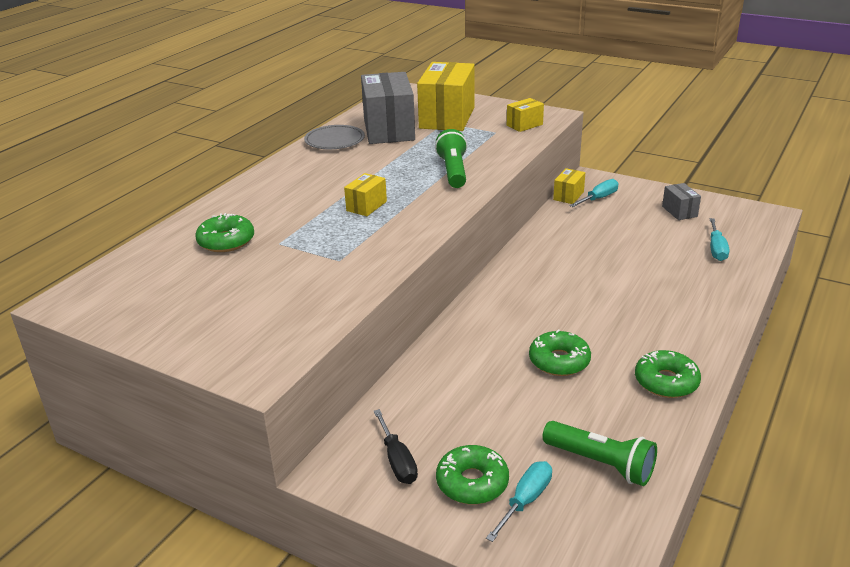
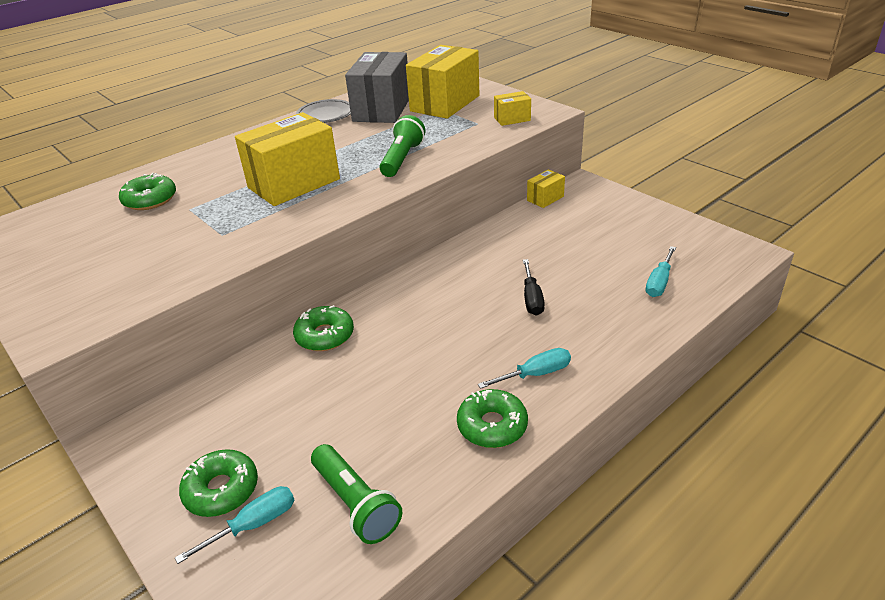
camera: 20 degrees right, 5 degrees up
yellow box [344,173,387,216] -> yellow box [235,112,340,206], size x2.15
black screwdriver [374,409,418,484] -> black screwdriver moved to [523,259,545,316]
green donut [529,329,591,376] -> green donut moved to [293,305,354,351]
turquoise screwdriver [569,179,618,207] -> turquoise screwdriver moved to [478,348,571,389]
grey box [662,183,701,220] -> none

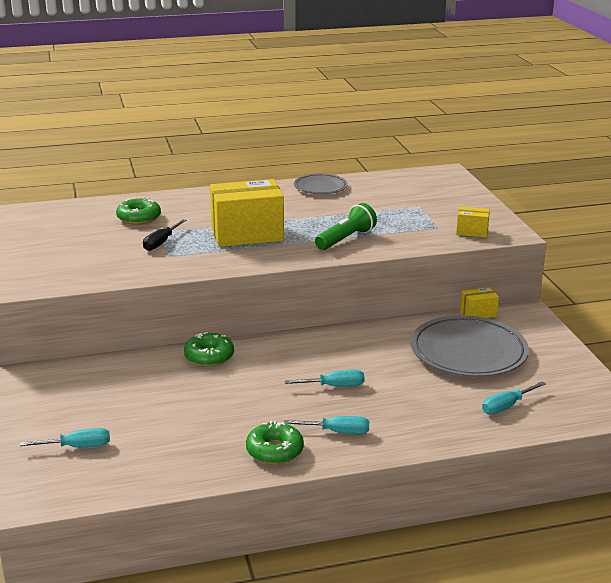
camera: 25 degrees right, 10 degrees down
green donut [179,449,258,517] -> none
green flashlight [311,444,402,544] -> none
grey box [345,52,409,123] -> none
yellow box [406,45,479,119] -> none
black screwdriver [523,259,545,316] -> black screwdriver moved to [143,219,186,251]
none -> turquoise screwdriver [285,370,364,387]
none -> grey plate [411,315,529,377]

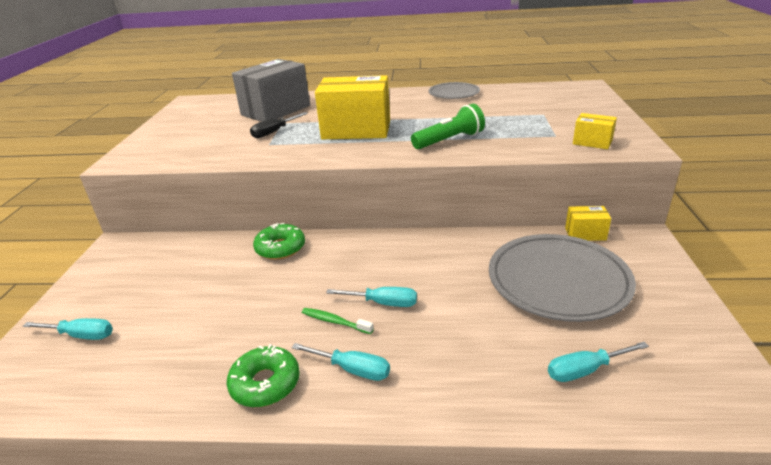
camera: 20 degrees right, 5 degrees up
green donut [116,197,161,225] -> grey box [232,59,310,122]
none -> green toothbrush [302,308,374,334]

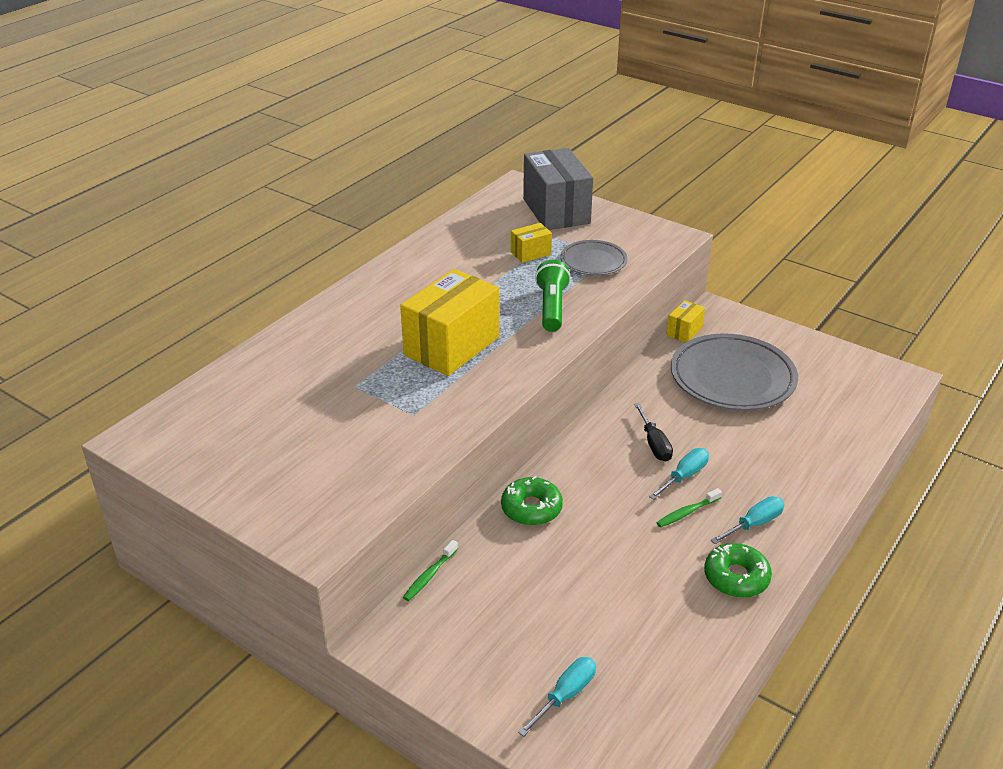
camera: 60 degrees left, 5 degrees up
grey box [232,59,310,122] -> grey box moved to [523,148,593,230]
black screwdriver [250,112,308,138] -> black screwdriver moved to [634,403,673,462]
grey plate [429,82,480,99] -> grey plate moved to [560,240,628,276]
turquoise screwdriver [548,342,649,382] -> none
yellow box [573,113,617,149] -> yellow box moved to [511,223,552,263]
none -> green toothbrush [403,540,458,601]

